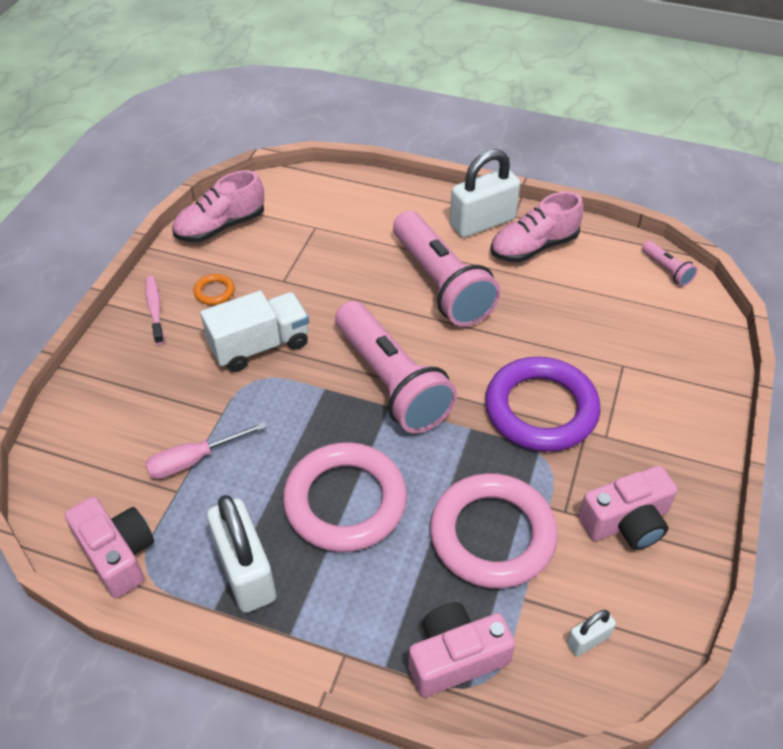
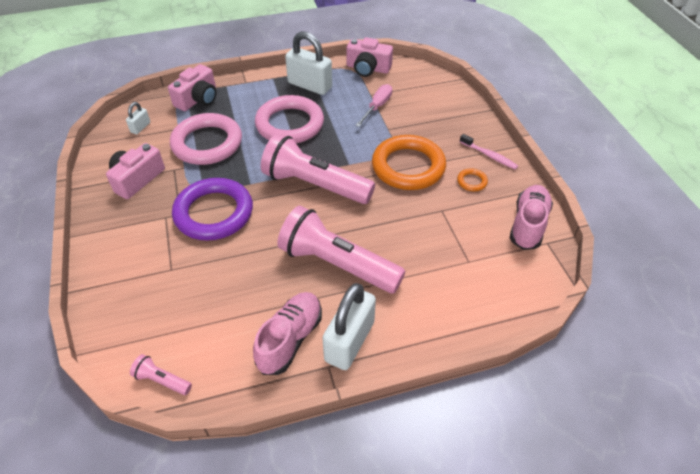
camera: 145 degrees right, 0 degrees up
white truck [200,291,309,372] -> orange ring [372,135,446,190]

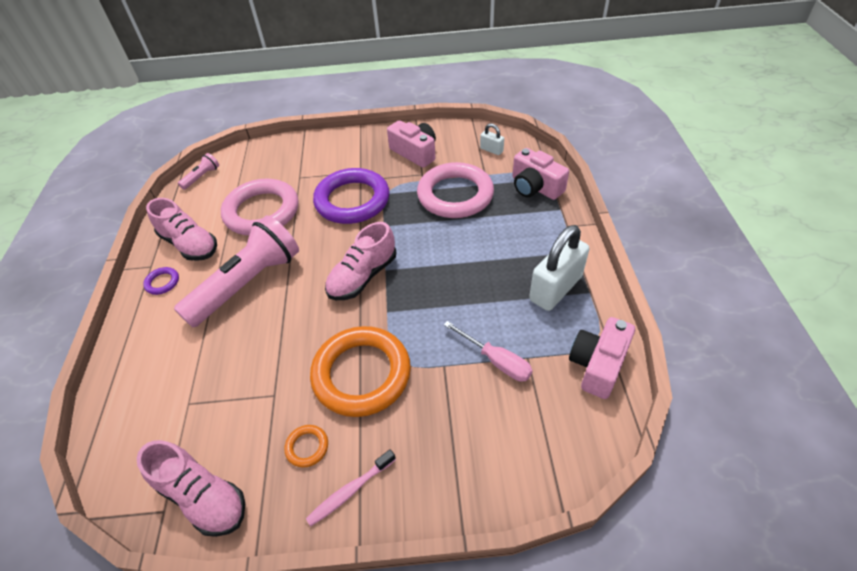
camera: 105 degrees right, 0 degrees up
pink ring [255,95,324,143] -> pink ring moved to [221,179,299,235]
pink flashlight [261,133,375,204] -> pink shoe [325,222,396,300]
white padlock [322,283,376,370] -> purple ring [143,267,179,295]

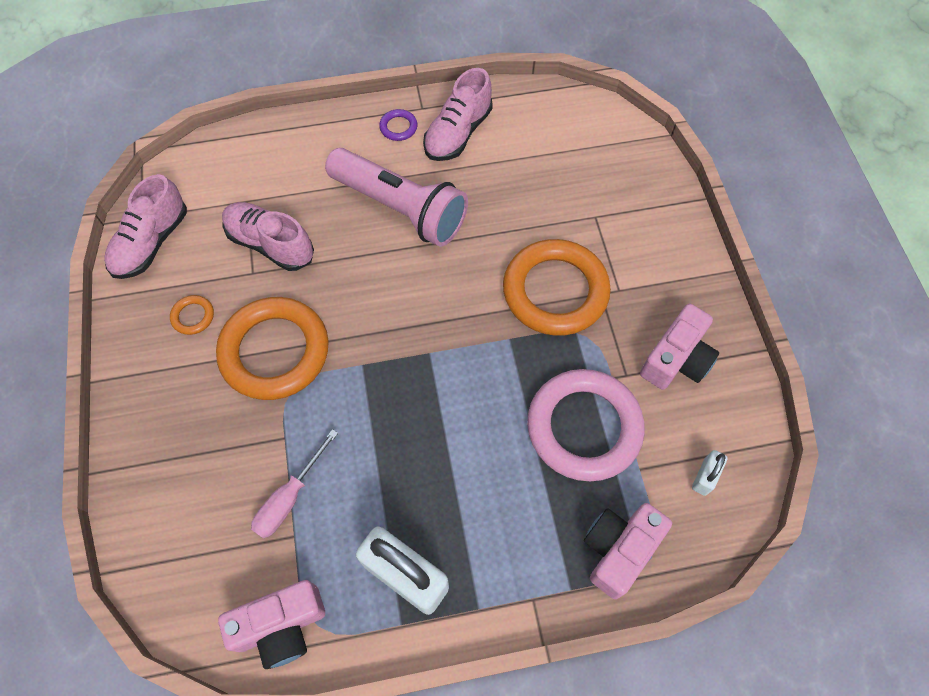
camera: 80 degrees right, 15 degrees up
pink flashlight [178,153,219,190] -> none
pink ring [221,179,299,235] -> none
pink toothbrush [306,449,396,526] -> none
purple ring [313,168,390,224] -> orange ring [503,239,611,336]
pink shoe [325,222,396,300] -> pink shoe moved to [222,202,314,271]
pink camera [569,317,635,399] -> pink camera turned 135 degrees clockwise [218,580,325,669]

